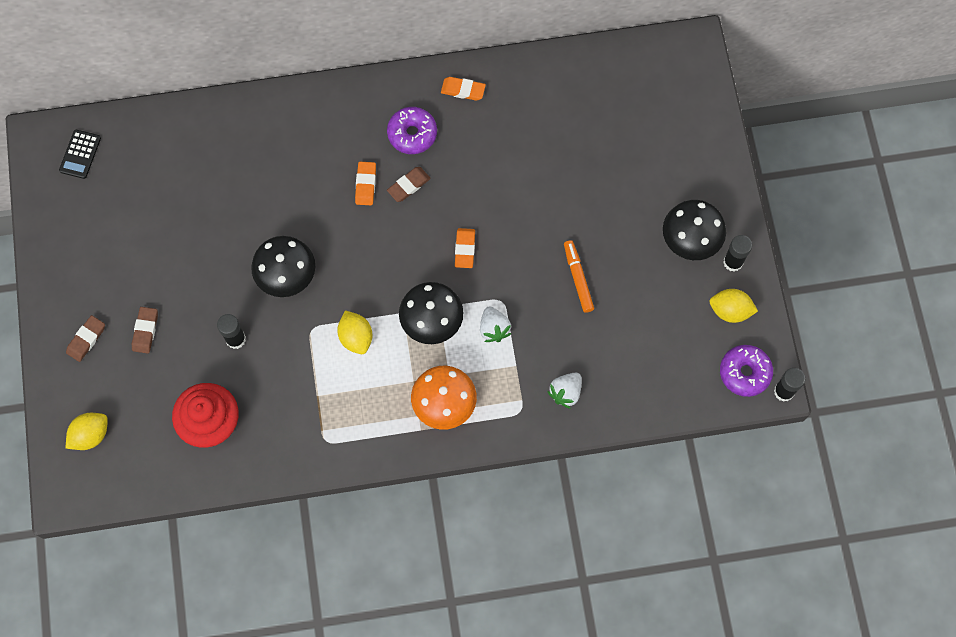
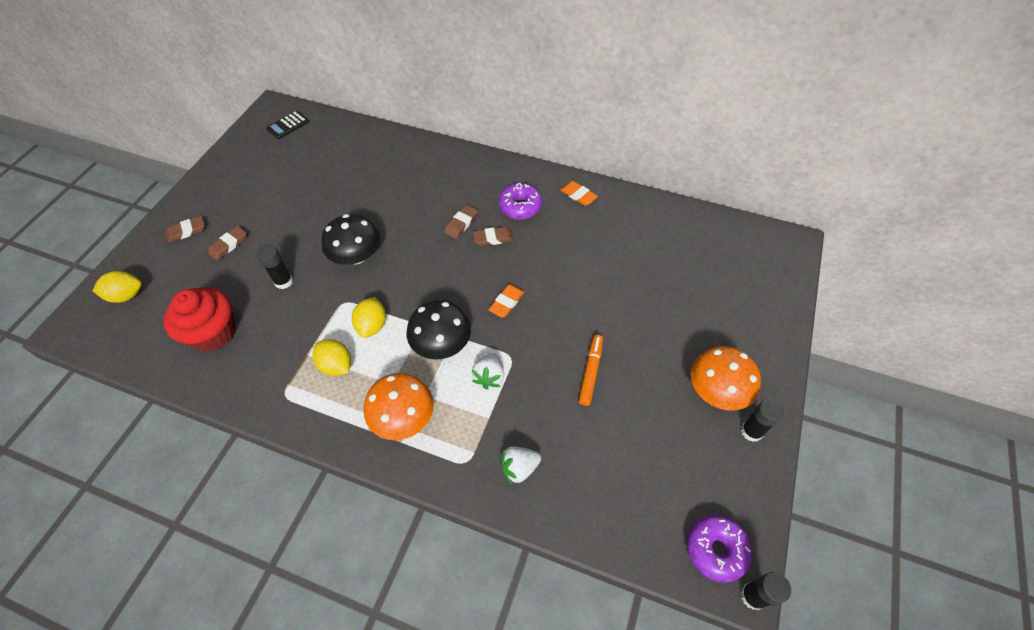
camera: 30 degrees right, 15 degrees down
orange eraser [355,162,376,205] -> brown eraser [444,205,478,239]
black mushroom [663,200,726,260] -> orange mushroom [691,346,761,411]
yellow lemon [709,289,758,323] -> yellow lemon moved to [313,339,351,376]

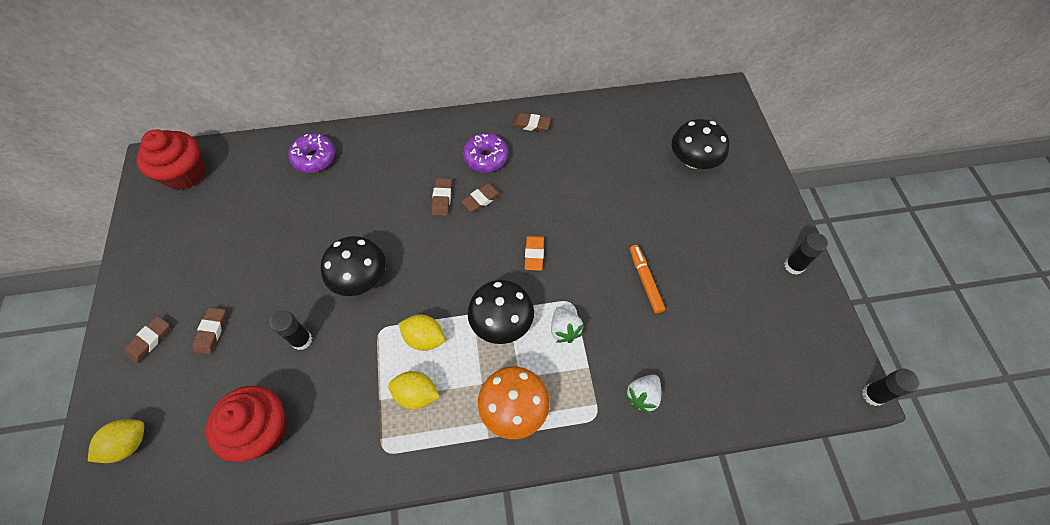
camera: 30 degrees left, 5 degrees up
black calculator [266,111,309,139] -> red cupcake [137,129,206,190]
yellow lemon [352,297,386,338] -> yellow lemon turned 45 degrees counterclockwise [398,315,445,351]
orange eraser [560,181,598,206] -> brown eraser [512,113,551,132]
purple donut [687,515,752,583] -> purple donut moved to [288,134,335,173]
orange mushroom [691,346,761,411] -> none
none -> black mushroom [672,119,729,169]

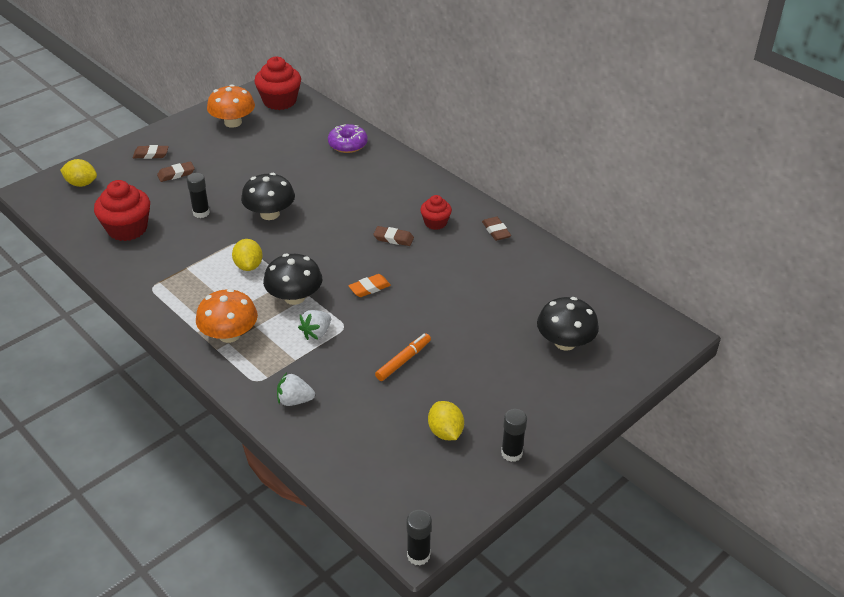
camera: 55 degrees right, 20 degrees down
yellow lemon [388,371,440,409] -> yellow lemon moved to [428,401,464,440]
brown eraser [431,178,452,216] -> none
purple donut [463,133,508,172] -> red cupcake [420,195,452,230]
none -> orange mushroom [207,85,255,128]

